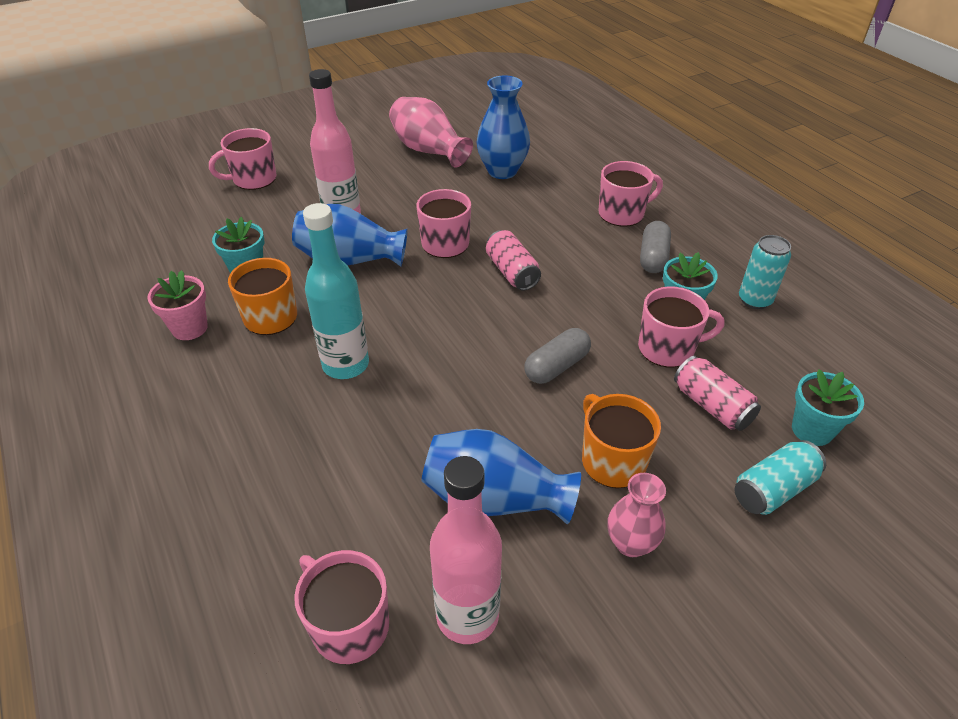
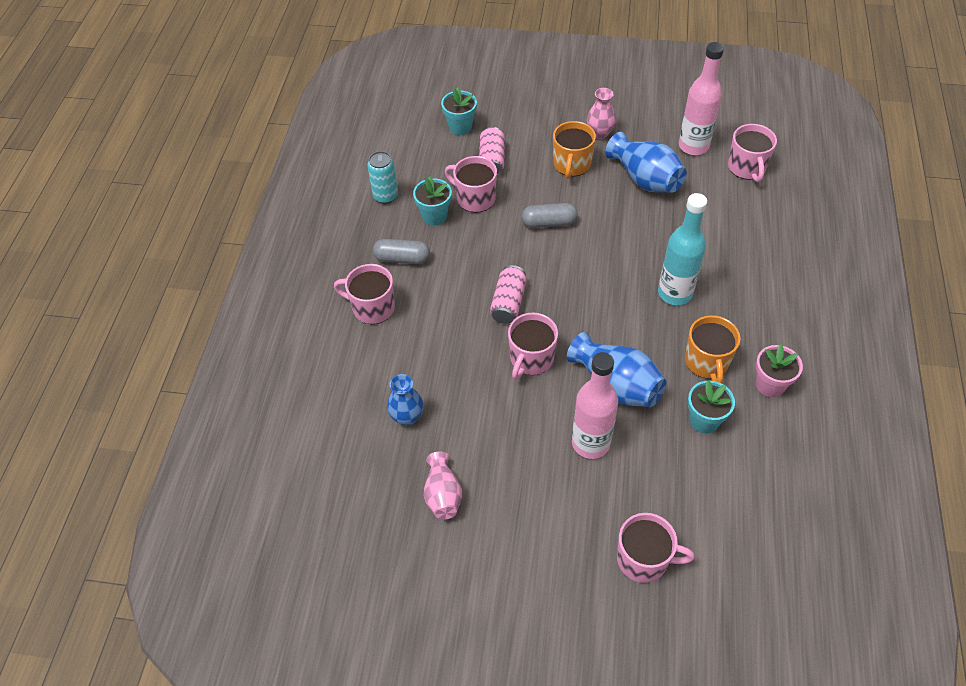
camera: 140 degrees left, 10 degrees up
pink vase [389,97,473,167] -> pink vase [424,451,462,520], size x0.63
blue vase [476,75,530,179] -> blue vase [387,374,424,426], size x0.63
grey capsule [640,221,671,273] -> grey capsule turned 45 degrees clockwise [373,239,430,264]
turquoise can [734,440,826,515] -> none

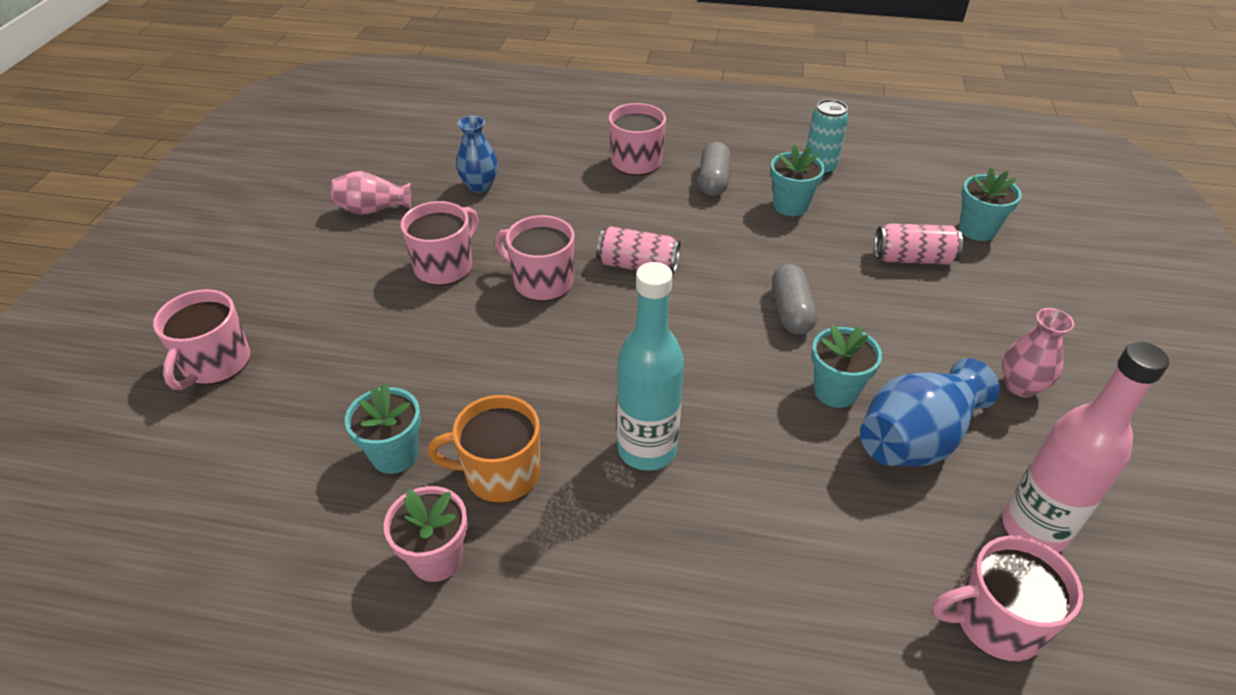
camera: 90 degrees right, 10 degrees down
pink mug [445,156,497,213] -> pink mug moved to [401,201,478,286]
orange mug [553,121,596,179] -> none
blue vase [567,332,667,407] -> none
pink bottle [572,352,618,459] -> none
none -> turquoise flower pot [811,324,882,408]

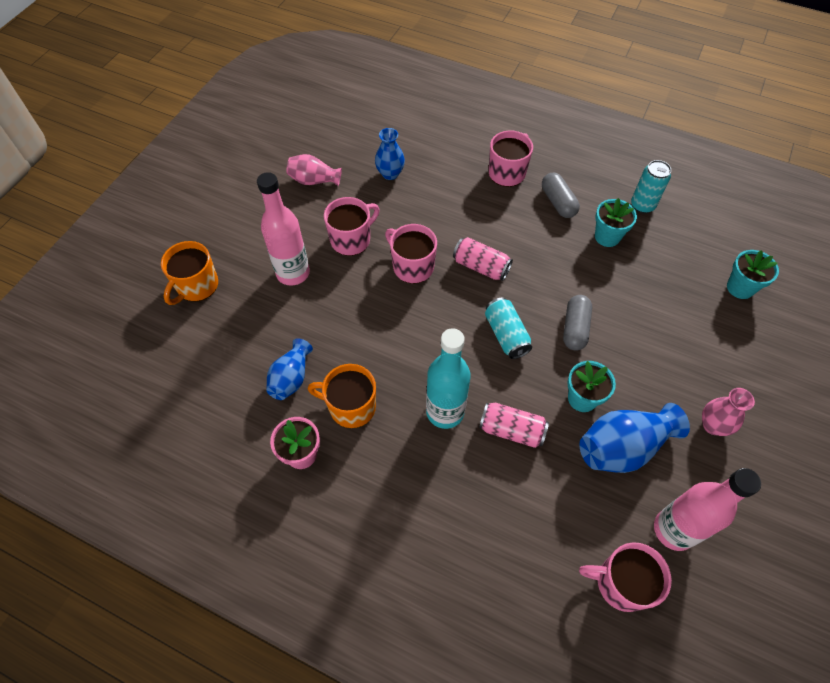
camera: 15 degrees right, 15 degrees up
pink mug [153,289,250,390] -> orange mug [161,241,218,305]
turquoise flower pot [345,383,421,474] -> blue vase [266,338,313,400]
grey capsule [699,142,731,197] -> grey capsule turned 45 degrees counterclockwise [542,172,580,218]
pink can [874,223,963,264] -> pink can moved to [479,402,549,448]
none -> pink bottle [257,172,310,286]
none -> turquoise can [485,297,532,359]

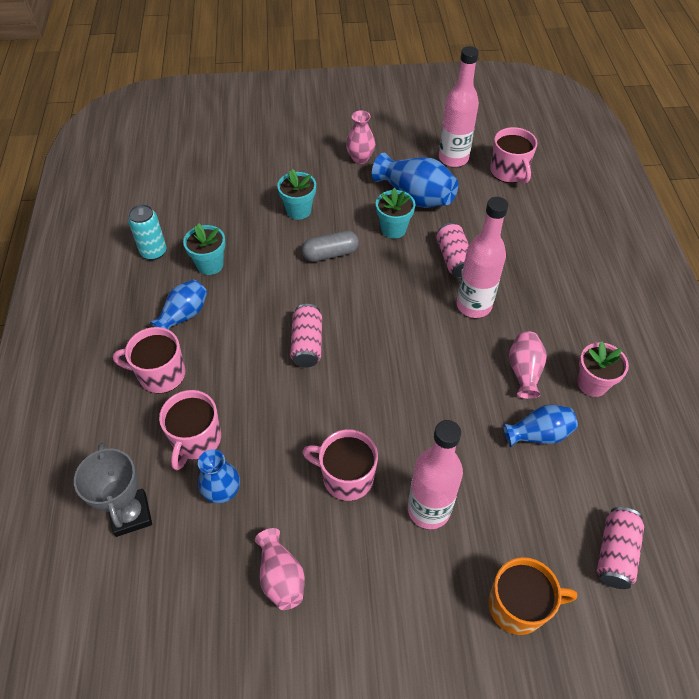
camera: 120 degrees left, 5 degrees down
orange mug [308,364,376,428] -> pink vase [509,331,547,399]
pink mug [385,224,437,284] -> pink mug moved to [159,390,221,470]
turquoise bottle [426,328,471,429] -> pink bottle [457,197,508,318]
turquoise can [485,297,532,359] -> none
grey capsule [542,172,580,218] -> blue vase [150,279,207,330]
turquoise flower pot [727,250,779,299] -> turquoise flower pot moved to [277,169,316,220]
none -> grey trophy [74,443,152,537]
none -> pink can [597,507,644,589]

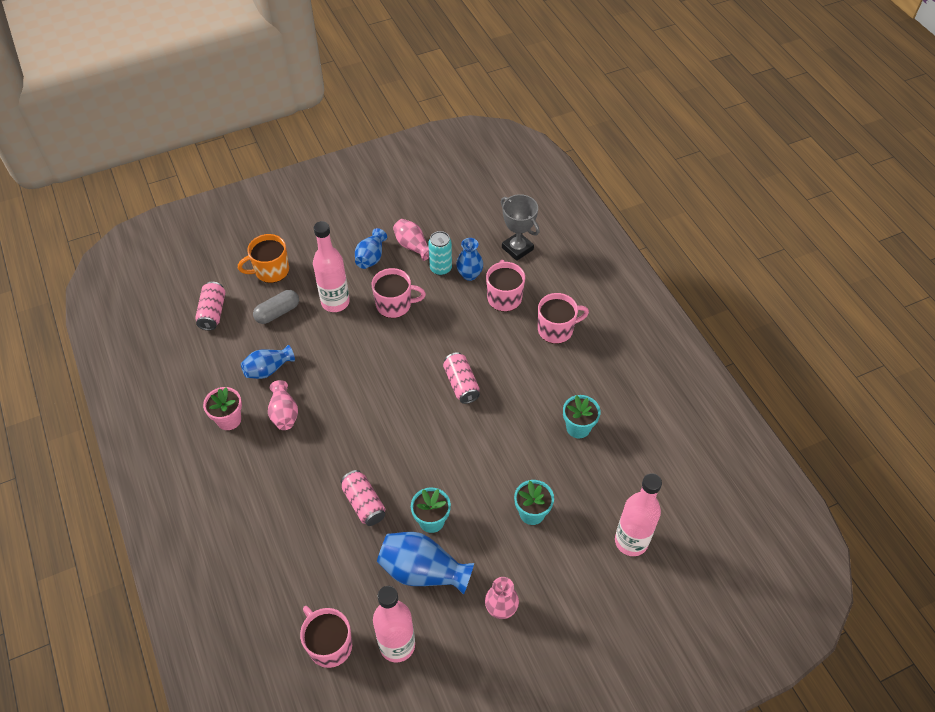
camera: 160 degrees right, 0 degrees up
turquoise can [128,204,167,260] -> turquoise can moved to [428,231,452,275]
blue vase [150,279,207,330] -> blue vase moved to [355,228,387,269]
grey capsule [302,231,359,262] -> grey capsule moved to [253,290,299,324]
pink bottle [457,197,508,318] -> pink bottle moved to [615,473,662,556]

